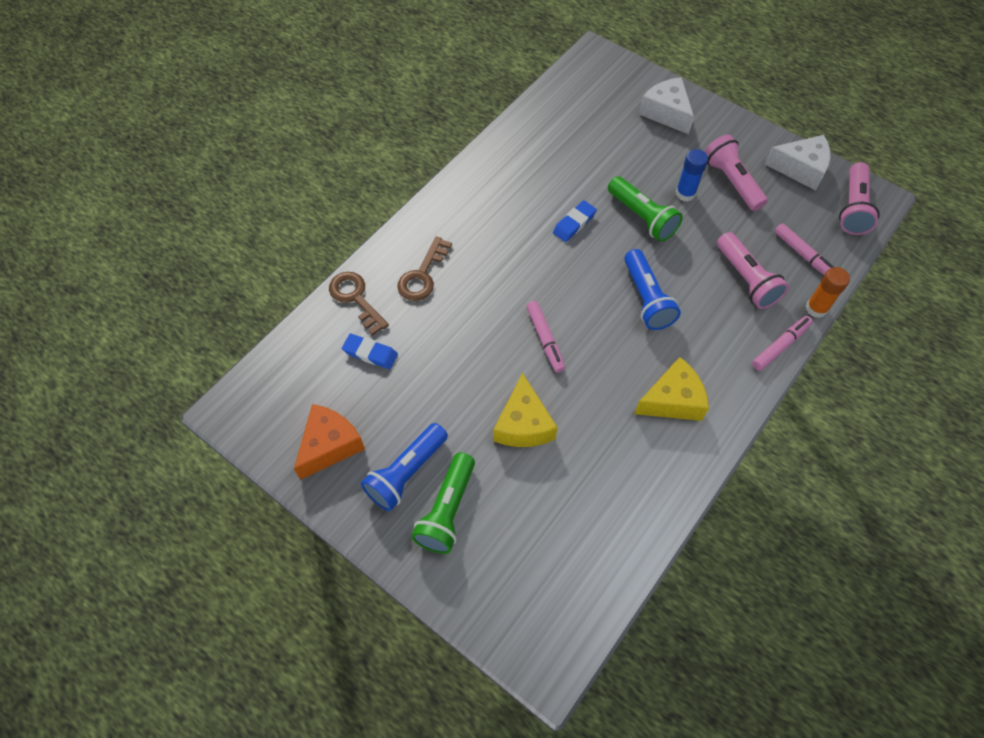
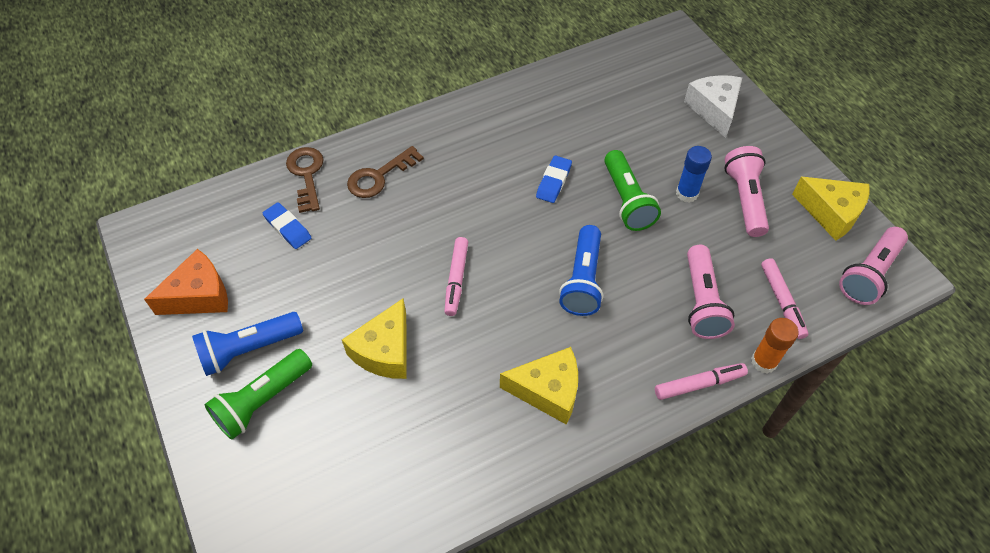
camera: 25 degrees right, 5 degrees down
blue eraser [553,200,597,242] -> blue eraser turned 45 degrees counterclockwise [536,156,572,203]
white cheese [765,135,831,191] -> yellow cheese [792,177,870,241]

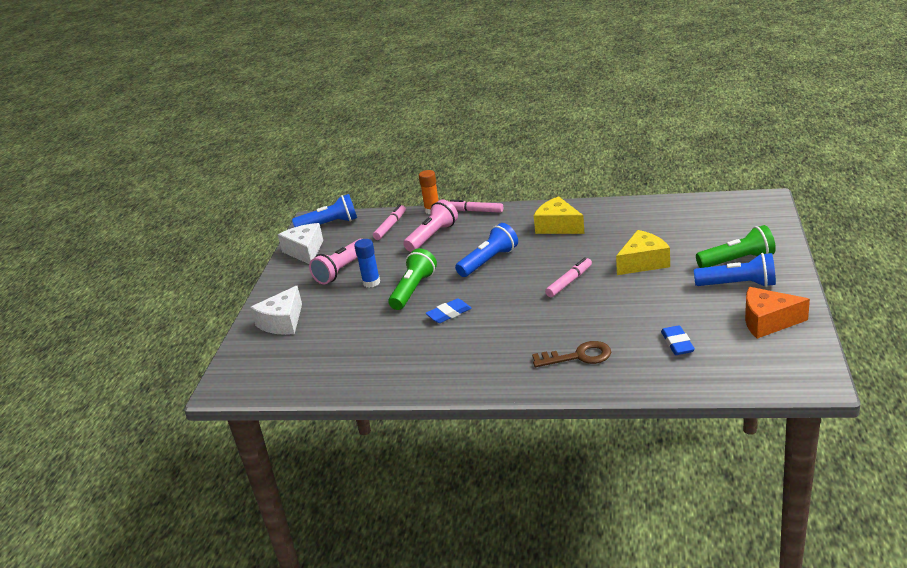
camera: 140 degrees left, 25 degrees down
brown key [286,147,324,213] -> none
yellow cheese [792,177,870,241] -> white cheese [278,223,323,264]
pink flashlight [839,227,908,305] -> blue flashlight [292,194,357,227]

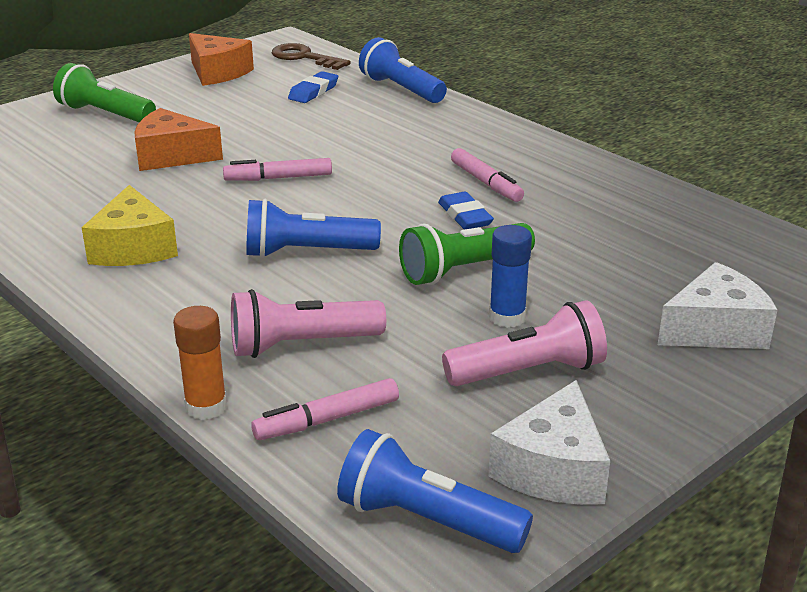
camera: 145 degrees left, 0 degrees up
blue eraser [426,298,472,323] -> blue eraser turned 60 degrees clockwise [438,192,494,230]
pink marker [450,200,503,213] -> pink marker moved to [451,148,524,202]
brown key [532,341,611,367] -> brown key moved to [272,43,351,70]
yellow cheese [616,230,670,275] -> orange cheese [134,108,223,171]
blue flashlight [694,253,776,287] -> blue flashlight moved to [359,37,447,103]

